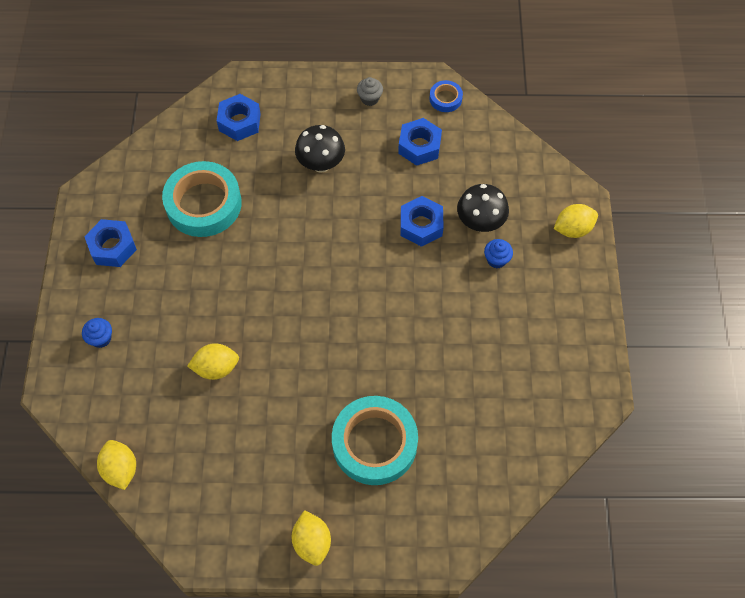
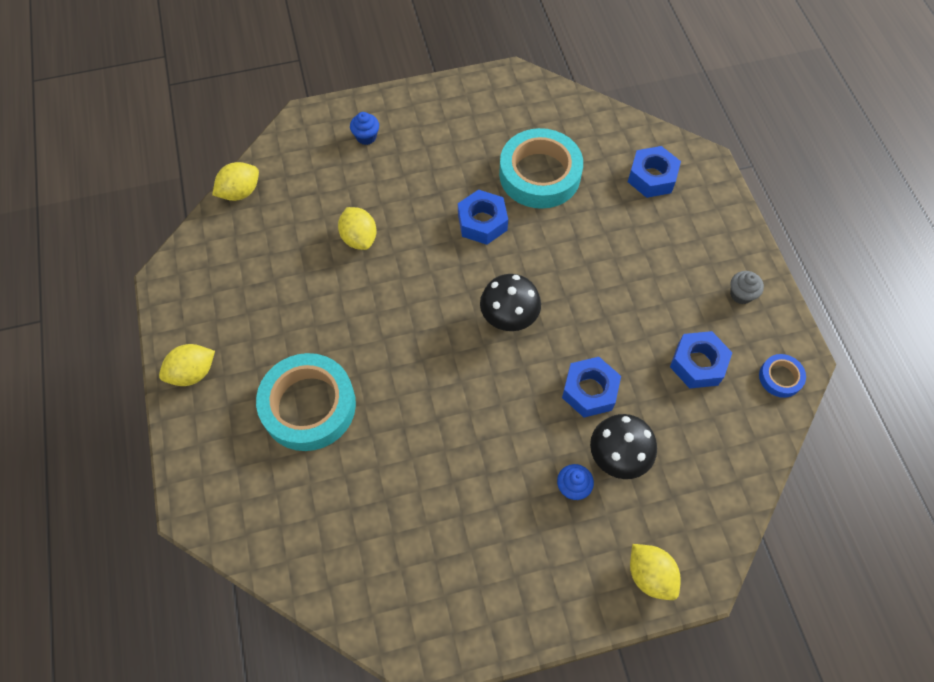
camera: 75 degrees right, 0 degrees up
blue nut [84,219,137,267] -> blue nut moved to [458,190,508,245]
black mushroom [295,125,345,173] -> black mushroom moved to [480,274,541,331]

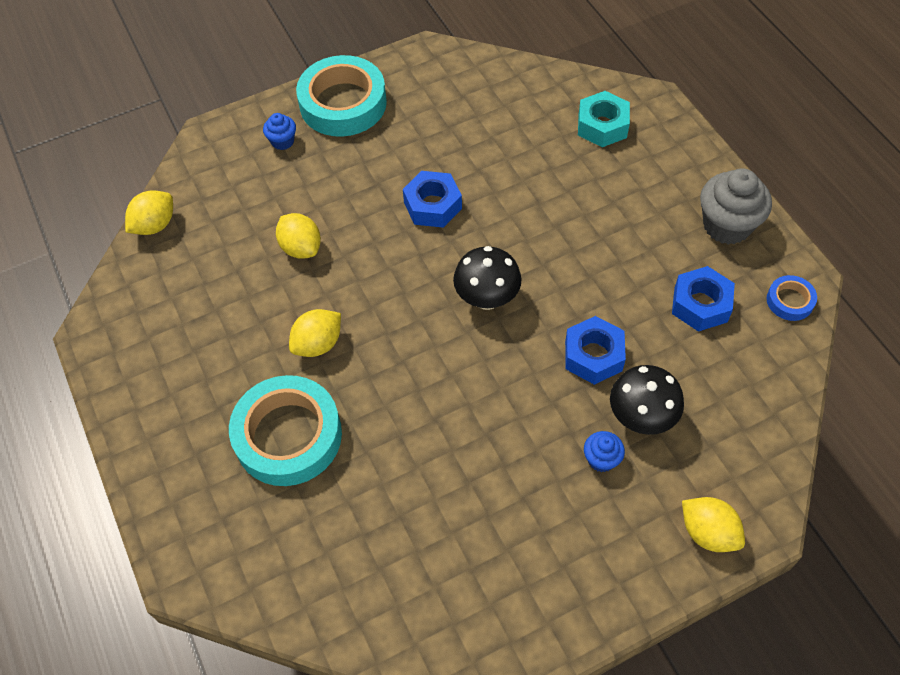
camera: 10 degrees left, 5 degrees down
yellow lemon [159,344,215,386] -> yellow lemon moved to [289,309,341,357]
turquoise tape [499,128,583,209] -> turquoise tape moved to [296,55,387,137]
blue nut [628,146,681,198] -> turquoise nut [578,91,630,147]
grey cupcake [730,271,764,304] -> grey cupcake [700,168,772,244], size x1.95

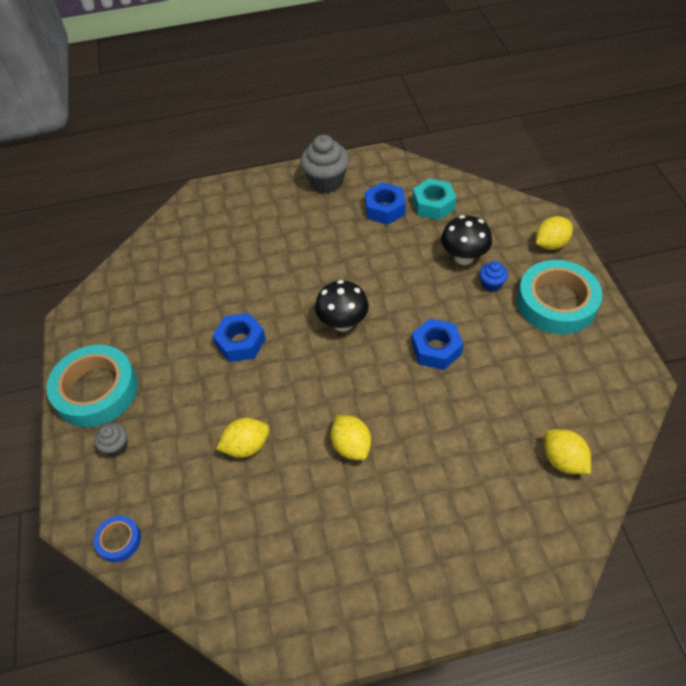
camera: 75 degrees left, 5 degrees down
yellow lemon [125,190,173,235] -> yellow lemon moved to [544,429,591,474]
turquoise tape [229,375,342,486] -> turquoise tape moved to [517,260,603,335]
blue cupcake [263,113,296,150] -> grey cupcake [94,423,127,456]
blue nut [565,316,626,385] -> blue nut moved to [411,319,463,370]
turquoise nut [578,91,630,147] -> turquoise nut moved to [413,179,456,220]
blue tape [767,275,817,321] -> blue tape moved to [94,515,141,562]

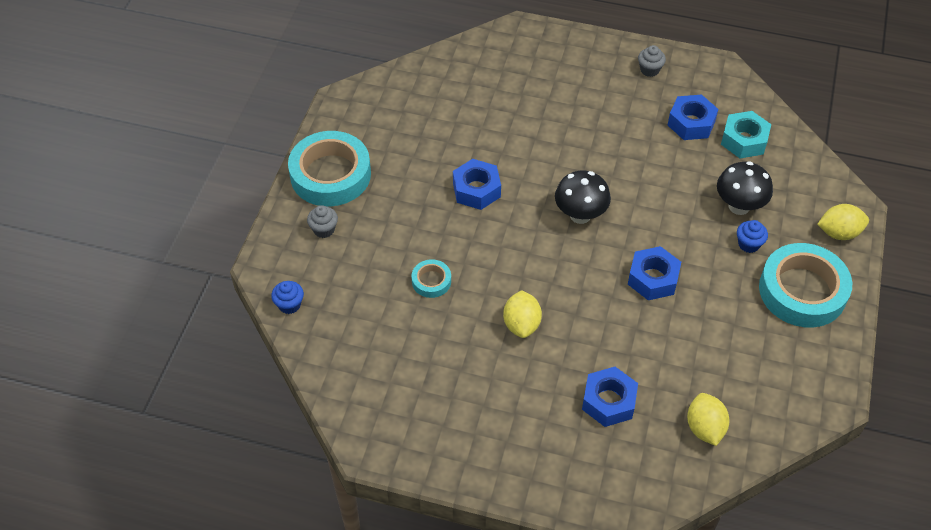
camera: 25 degrees right, 0 degrees up
blue tape [94,515,141,562] -> blue cupcake [271,281,304,314]
yellow lemon [216,418,269,458] -> turquoise tape [412,259,451,298]
grey cupcake [300,135,349,193] -> grey cupcake [638,45,666,77], size x0.51
none -> blue nut [582,367,638,427]

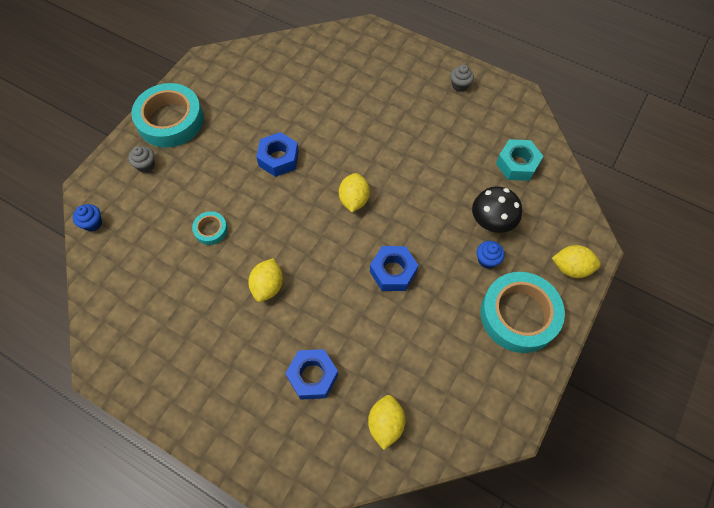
camera: 15 degrees right, 10 degrees up
black mushroom [555,170,611,224] -> yellow lemon [339,173,370,212]
blue nut [668,95,718,140] -> none

